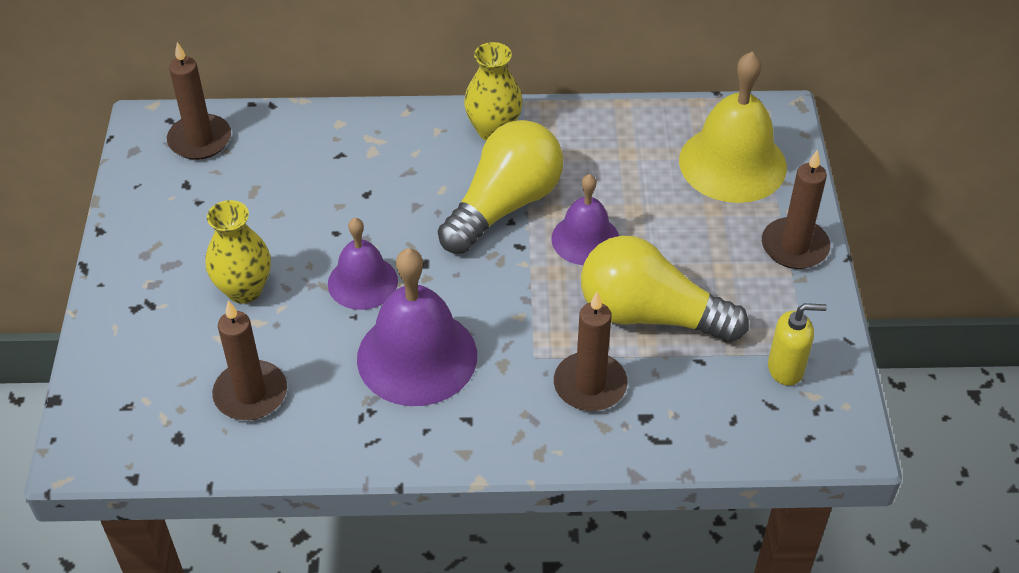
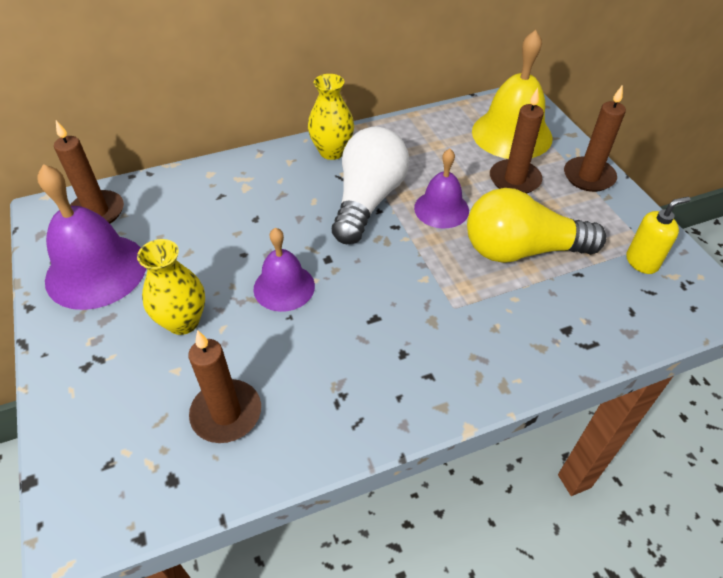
camera: 20 degrees left, 0 degrees up
purple bell [357,248,477,406] -> purple bell moved to [37,164,146,310]
yellow light bulb [438,120,563,254] -> white light bulb [332,127,409,244]
brown candle [554,292,627,411] -> brown candle moved to [490,88,544,194]

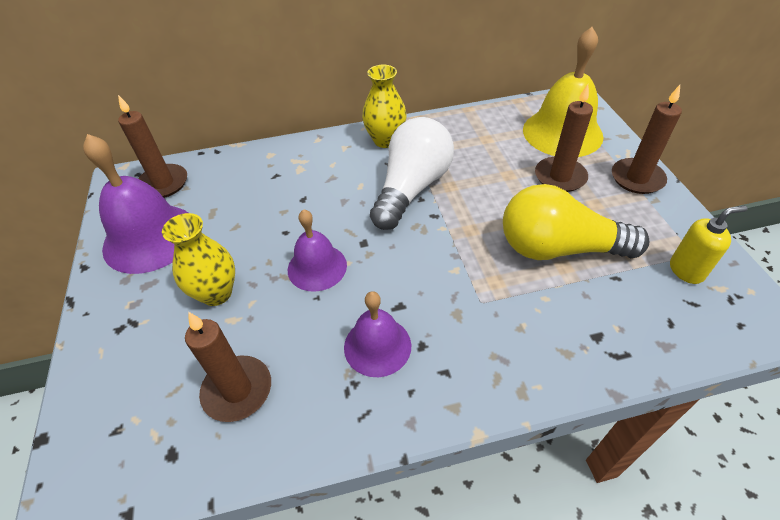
camera: 10 degrees right, 0 degrees up
purple bell [414,149,469,228] -> purple bell moved to [344,291,411,377]

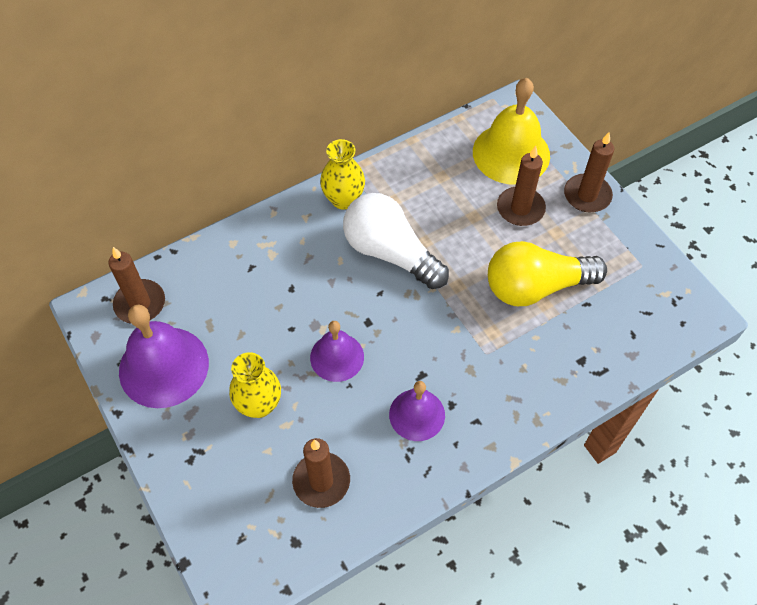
camera: 20 degrees left, 10 degrees up
white light bulb [370,117,454,230] -> white light bulb turned 60 degrees counterclockwise [343,193,449,289]
yellow soap dispenser [670,206,747,284] -> none

